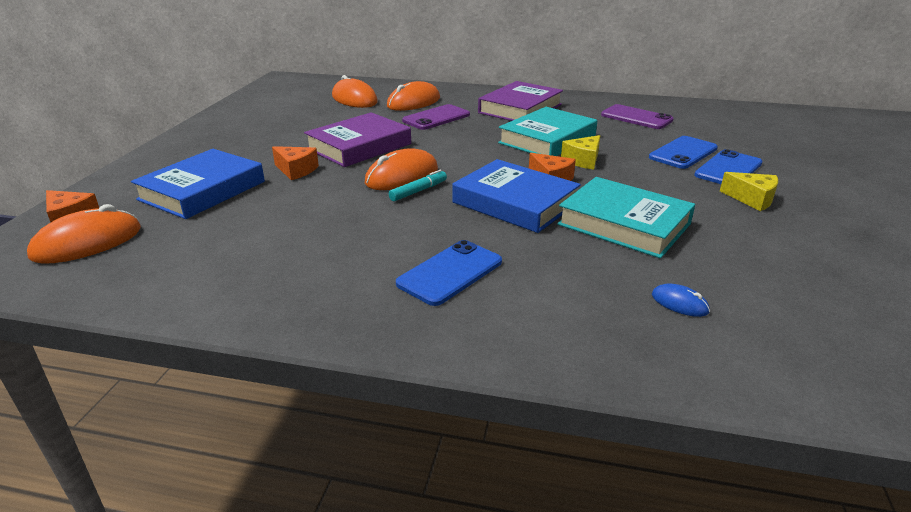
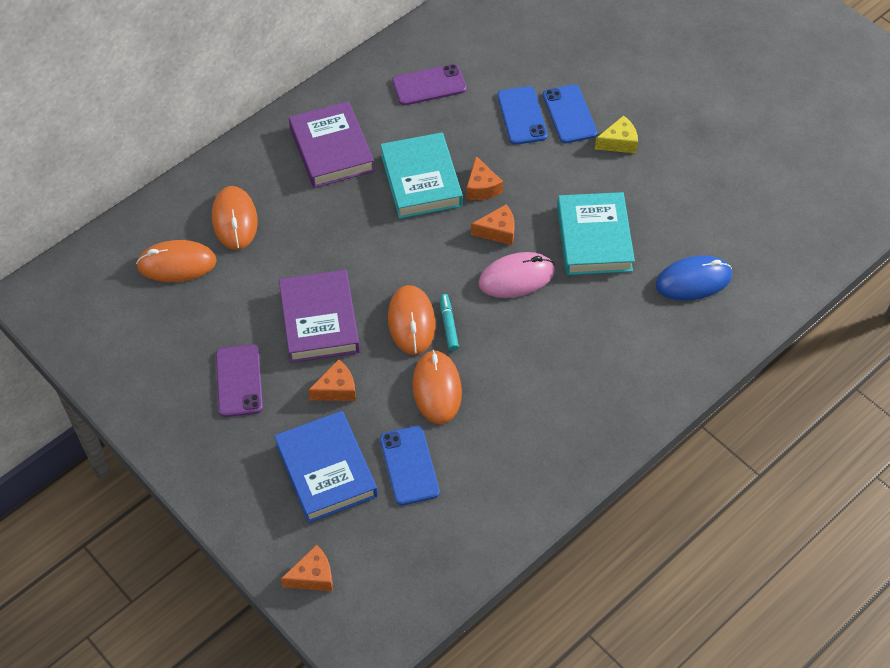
camera: 55 degrees left, 25 degrees up
orange mouse [27,204,141,264] -> orange mouse moved to [413,350,462,424]
blue phone [396,240,502,306] -> blue phone moved to [380,426,440,505]
purple phone [402,104,470,130] -> purple phone moved to [216,345,263,417]
blue book [452,159,581,233] -> pink mouse [478,252,555,298]
turquoise book [557,177,695,258] -> turquoise book turned 75 degrees counterclockwise [557,192,635,275]
yellow cheese [561,135,600,170] -> orange cheese [466,156,503,200]
blue mouse [652,284,710,317] -> blue mouse [656,255,732,301], size x2.05

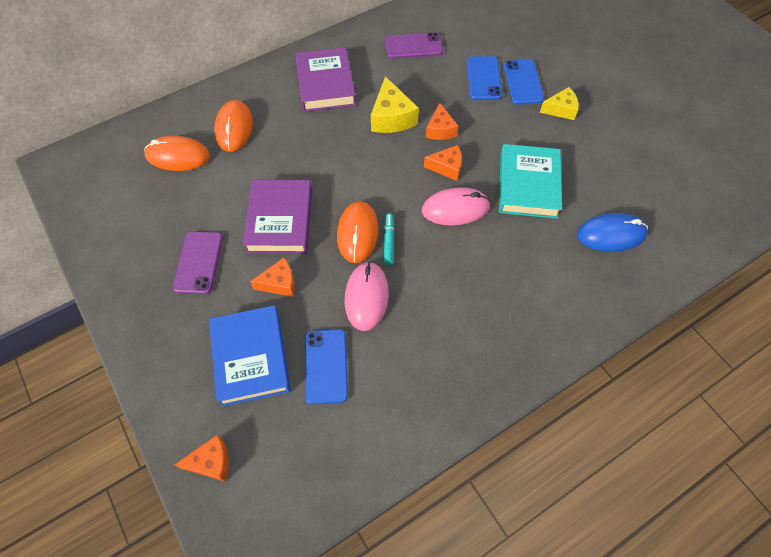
camera: 10 degrees right, 5 degrees up
turquoise book [380,132,463,219] -> yellow cheese [371,76,419,133]
orange mouse [413,350,462,424] -> pink mouse [345,261,389,331]

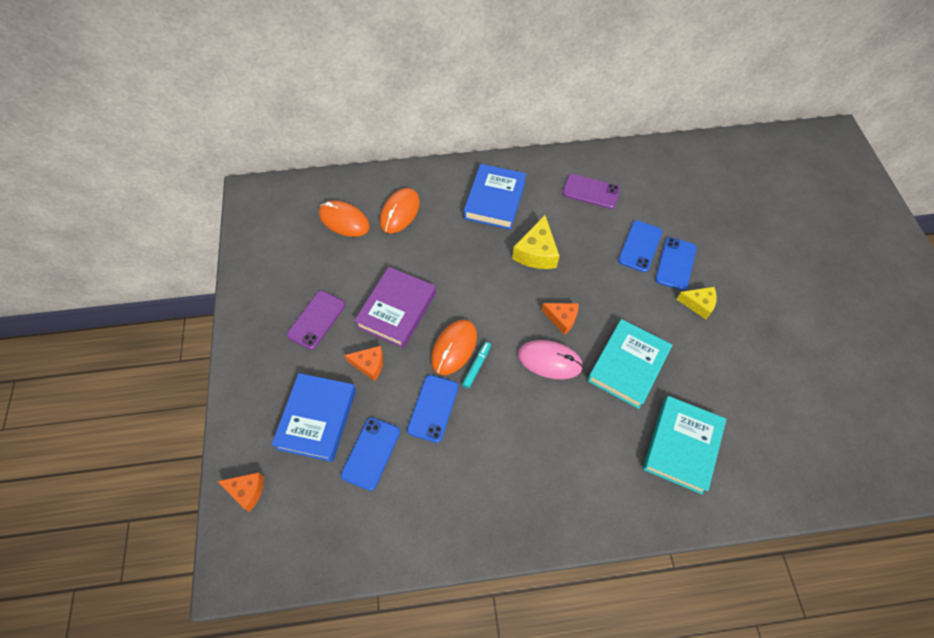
camera: 25 degrees right, 0 degrees up
purple book [295,47,356,112] -> blue book [464,164,526,230]
pink mouse [345,261,389,331] -> blue phone [407,375,459,443]
orange cheese [426,103,458,140] -> none
blue mouse [577,213,648,252] -> turquoise book [643,396,726,495]

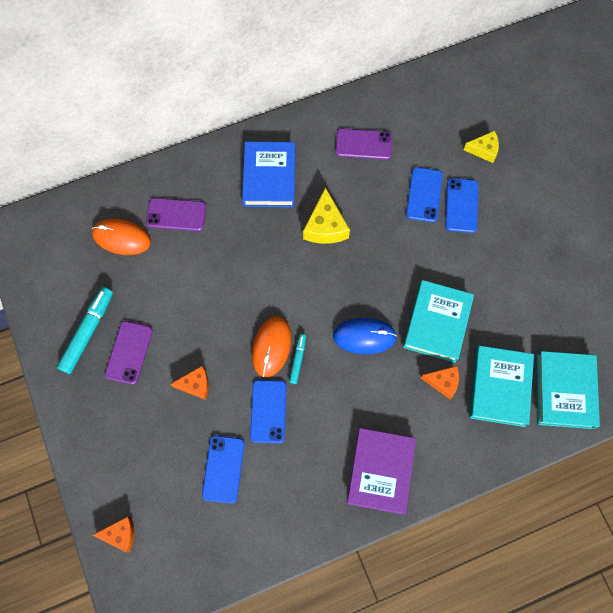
camera: 15 degrees left, 10 degrees up
blue book [271,373,356,462] -> none
purple book [354,267,436,348] -> purple book moved to [347,428,416,514]
orange mouse [380,188,420,234] -> purple phone [146,198,206,231]
pink mouse [518,340,583,379] -> blue mouse [333,318,397,354]
orange cheese [541,303,579,335] -> orange cheese moved to [421,366,459,399]
yellow cheese [676,287,717,319] -> yellow cheese moved to [463,131,499,163]
none -> turquoise marker [57,287,113,374]
none -> turquoise book [537,351,600,429]

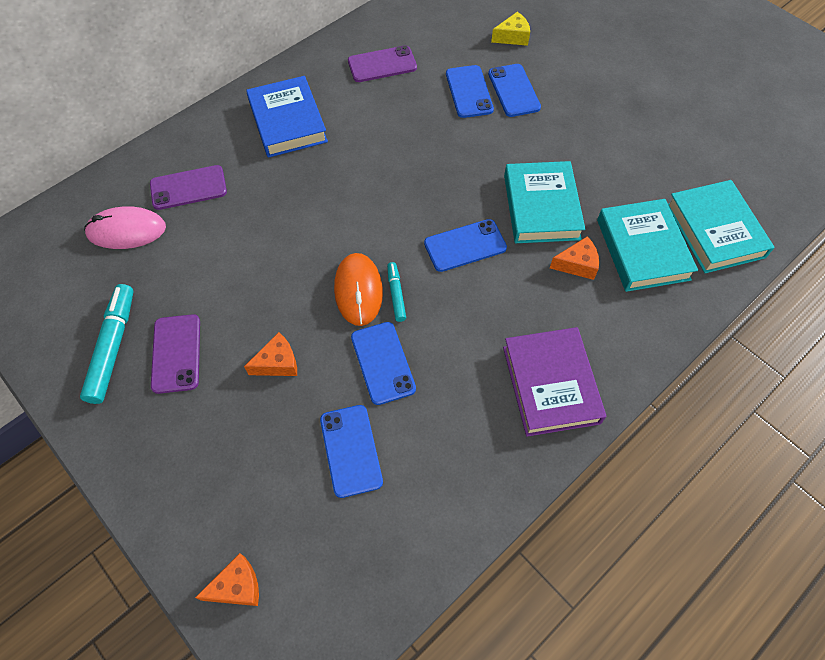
camera: 20 degrees left, 10 degrees down
orange mouse [92,219,151,255] -> pink mouse [84,207,166,249]
yellow cheese [303,187,350,244] -> none
blue mouse [333,318,397,354] -> blue phone [424,219,507,272]

